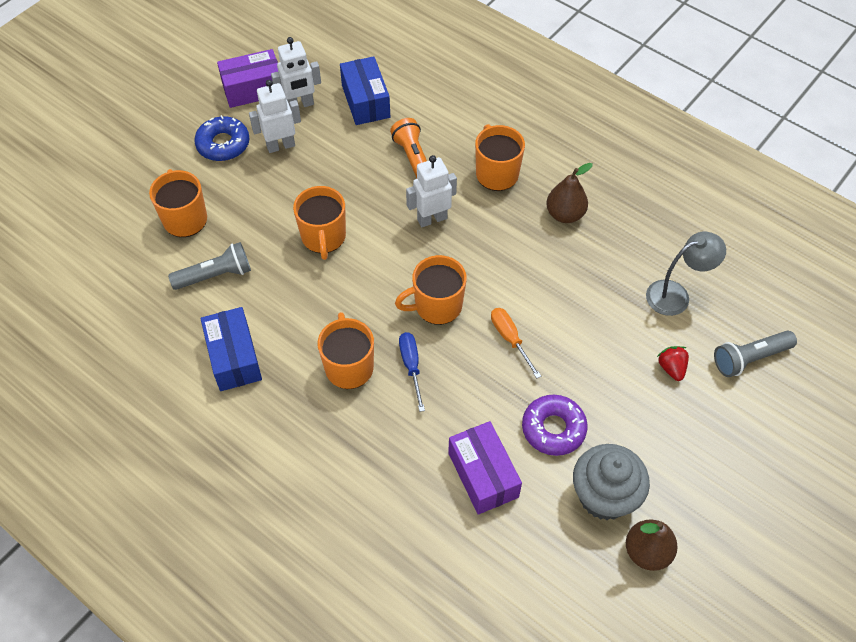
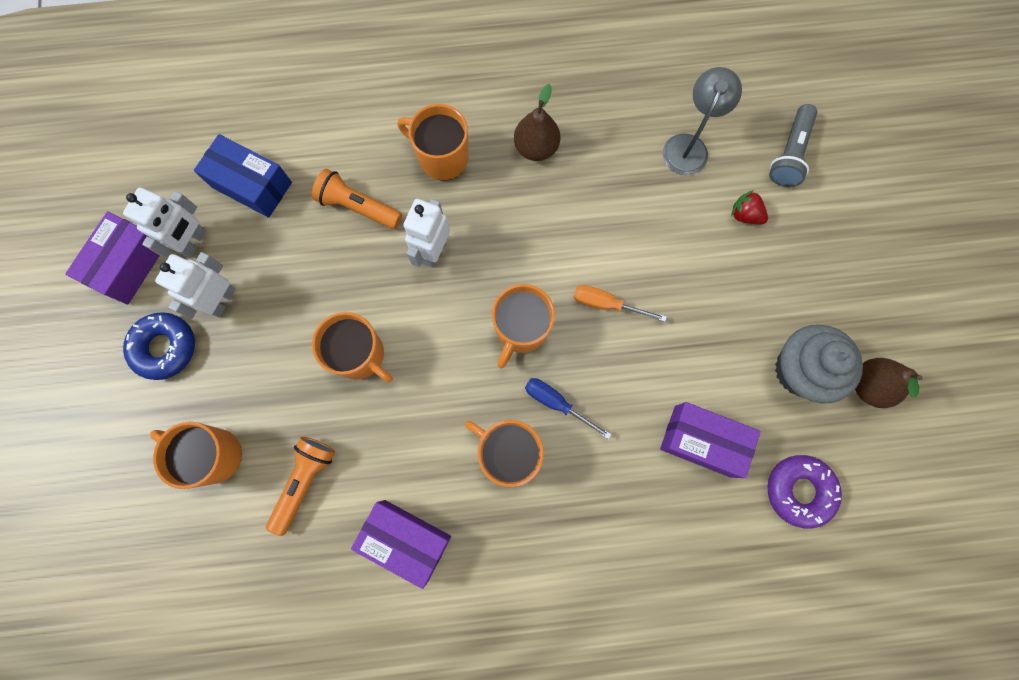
camera: 45 degrees left, 20 degrees up
grey flashlight [168,242,251,290] -> orange flashlight [266,437,335,536]
blue box [200,307,262,391] -> purple box [351,500,451,589]
purple donut [522,395,588,456] -> purple donut moved to [768,455,842,529]

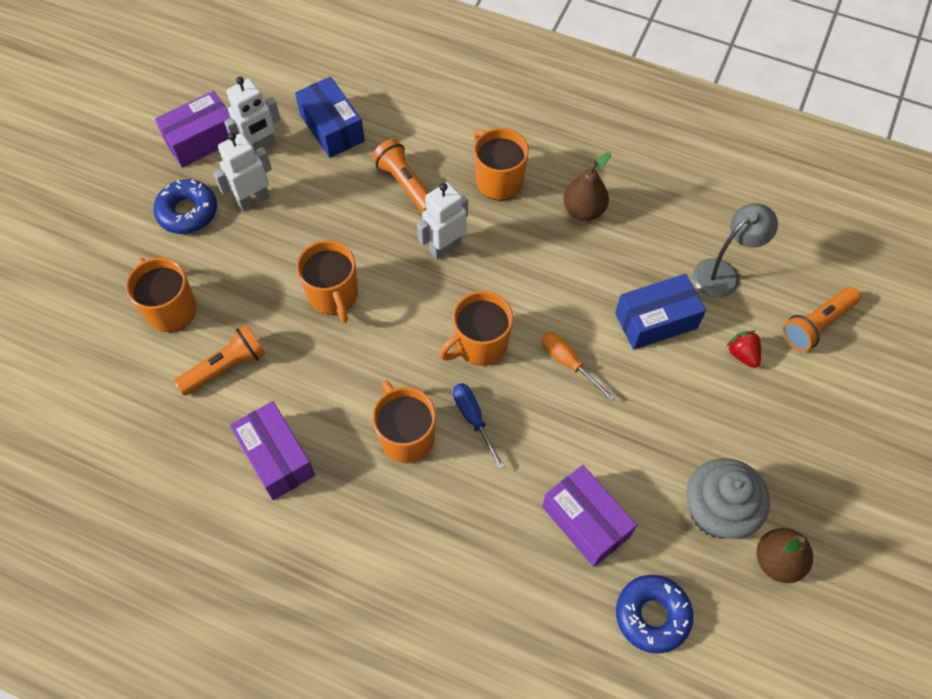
camera: 30 degrees right, 15 degrees down
purple donut [768,455,842,529] -> blue donut [616,575,693,654]
grey flashlight [769,104,817,187] -> orange flashlight [783,287,861,352]
none -> blue box [615,274,706,350]

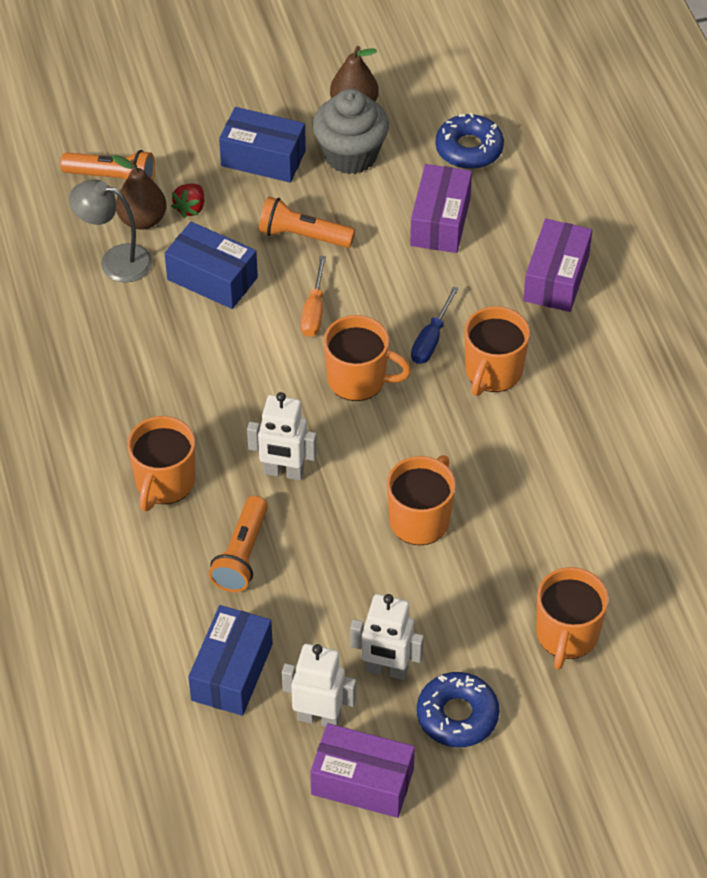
camera: 130 degrees left, 10 degrees down
orange flashlight [174,325,266,396] -> orange flashlight moved to [259,197,355,248]
purple box [230,401,315,500] -> purple box moved to [523,219,592,312]
brown pear [563,152,611,221] -> brown pear moved to [112,155,167,230]
none -> blue box [219,107,306,183]

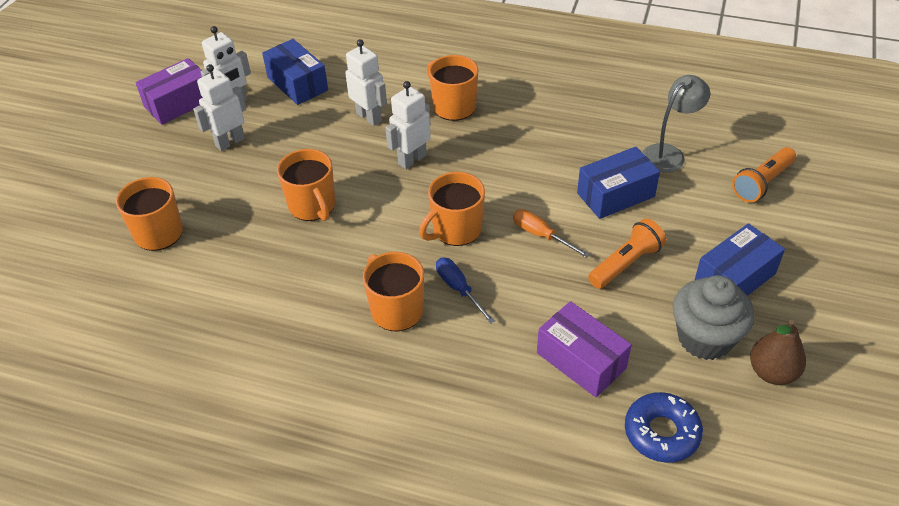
camera: 125 degrees right, 5 degrees down
brown pear [112,155,167,230] -> none
red strawberry [171,184,204,218] -> none
orange flashlight [209,496,268,592] -> white robot [345,39,387,126]
blue donut [417,672,499,747] -> none
purple box [523,219,592,312] -> none

